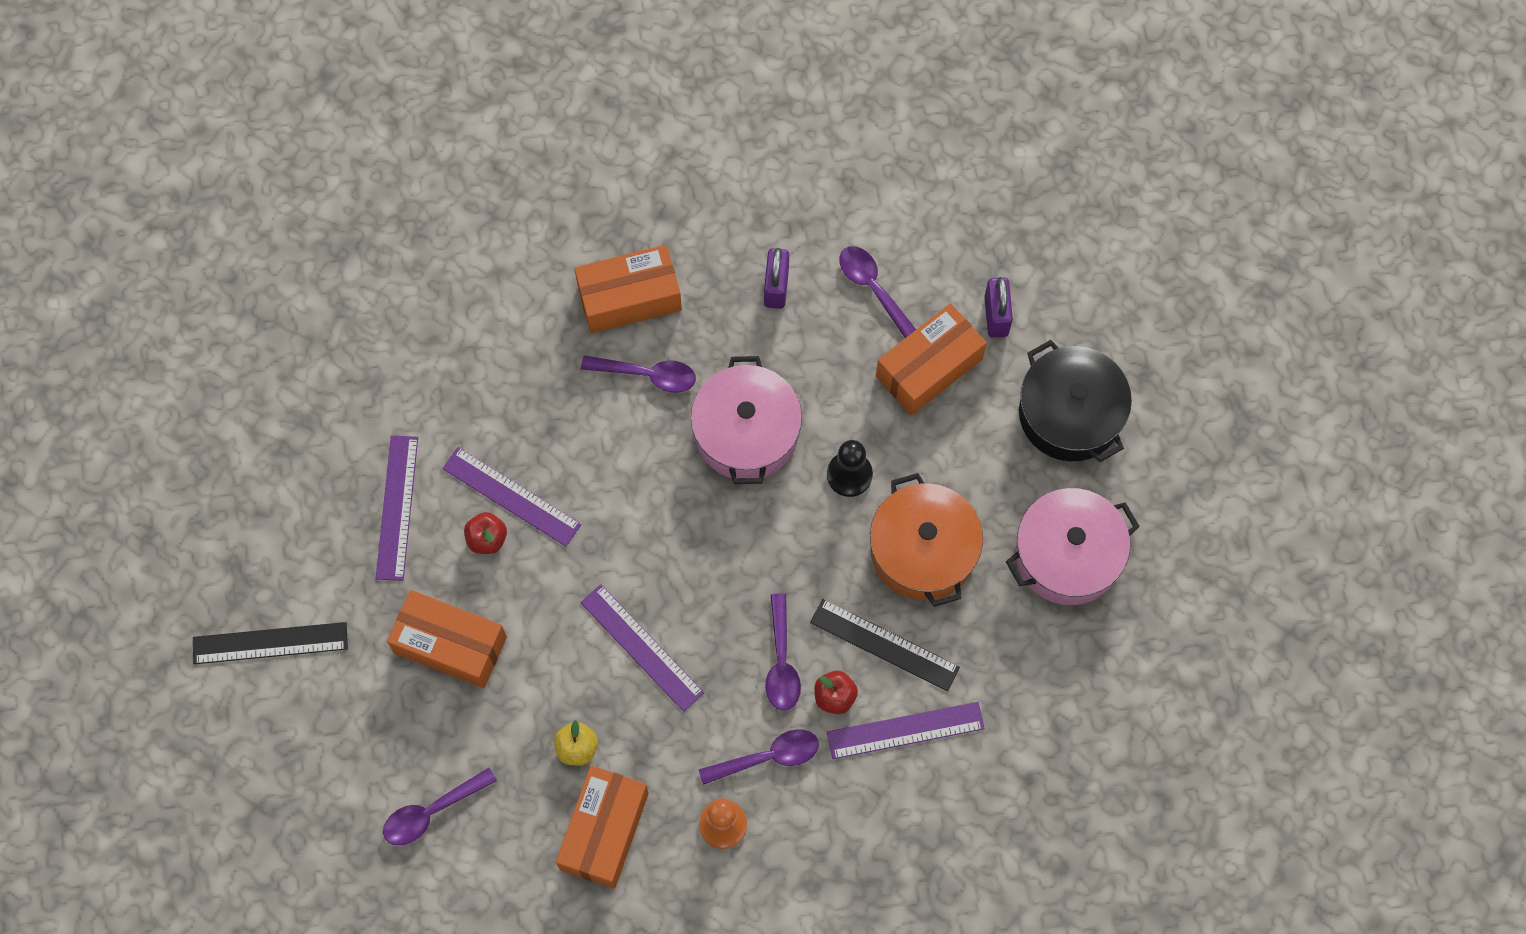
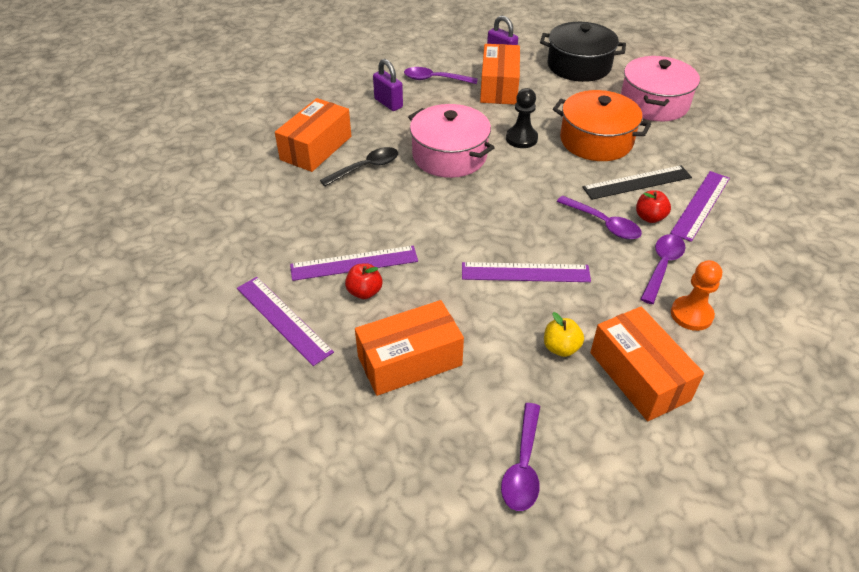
camera: 45 degrees left, 25 degrees down
black ruler [193,622,348,664] -> none
purple spoon [581,355,696,393] -> black spoon [320,147,398,187]

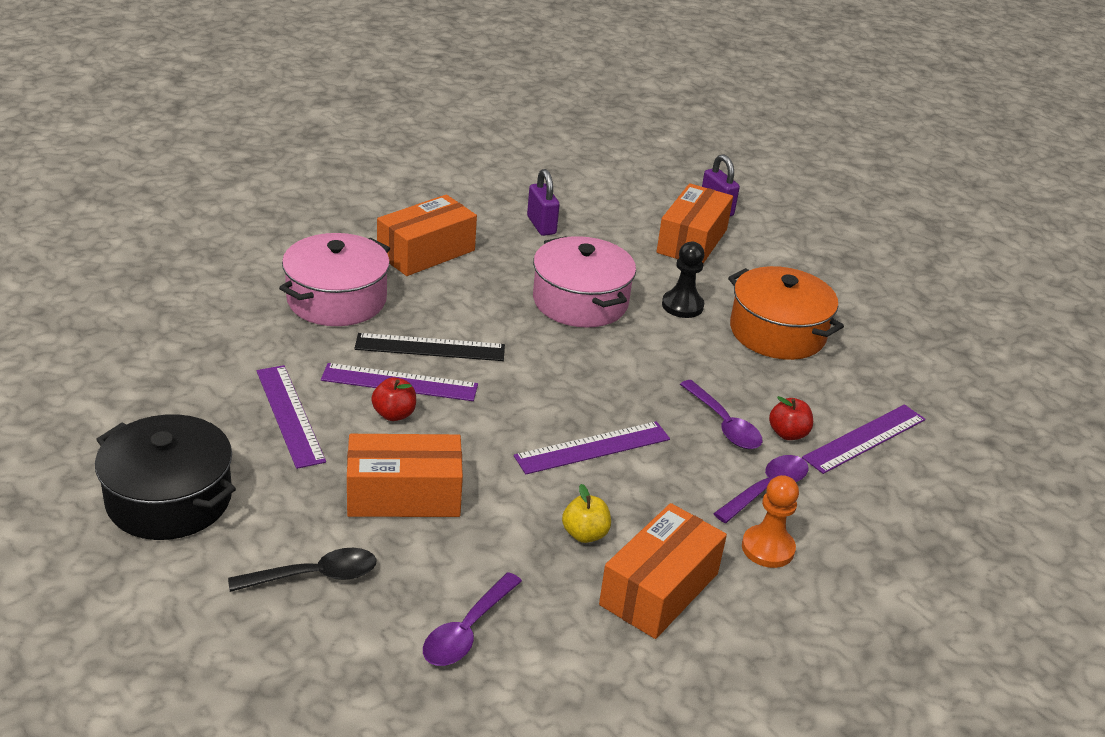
camera: 15 degrees right, 10 degrees down
black spoon [320,147,398,187] -> black spoon moved to [228,548,377,592]
purple spoon [404,67,478,84] -> none
purple ruler [462,262,591,282] -> purple ruler turned 45 degrees counterclockwise [514,421,670,474]
black pot [540,22,626,82] -> black pot moved to [95,414,236,540]
black ruler [582,165,692,200] -> black ruler moved to [354,333,505,361]
orange box [590,307,704,421] -> orange box turned 45 degrees clockwise [599,503,727,639]
pink pot [621,56,700,121] -> pink pot moved to [279,233,390,326]

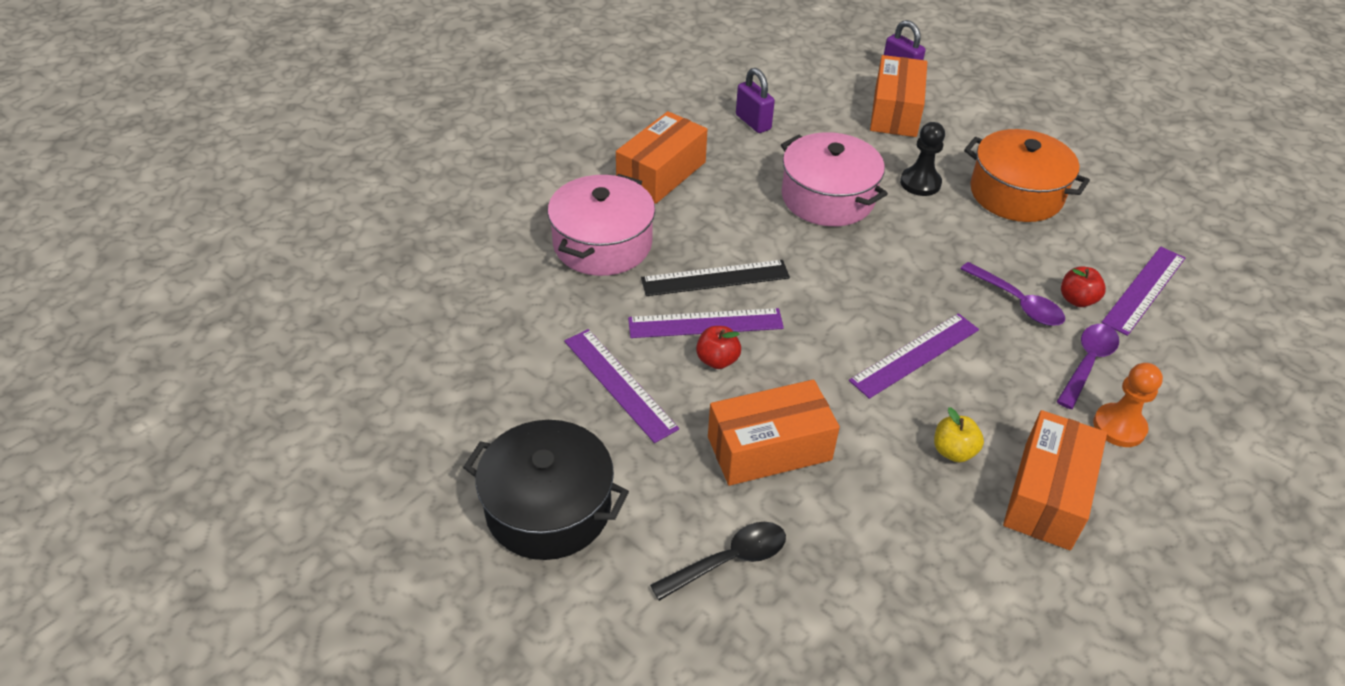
camera: 10 degrees left, 10 degrees up
purple spoon [423,572,522,666] -> none

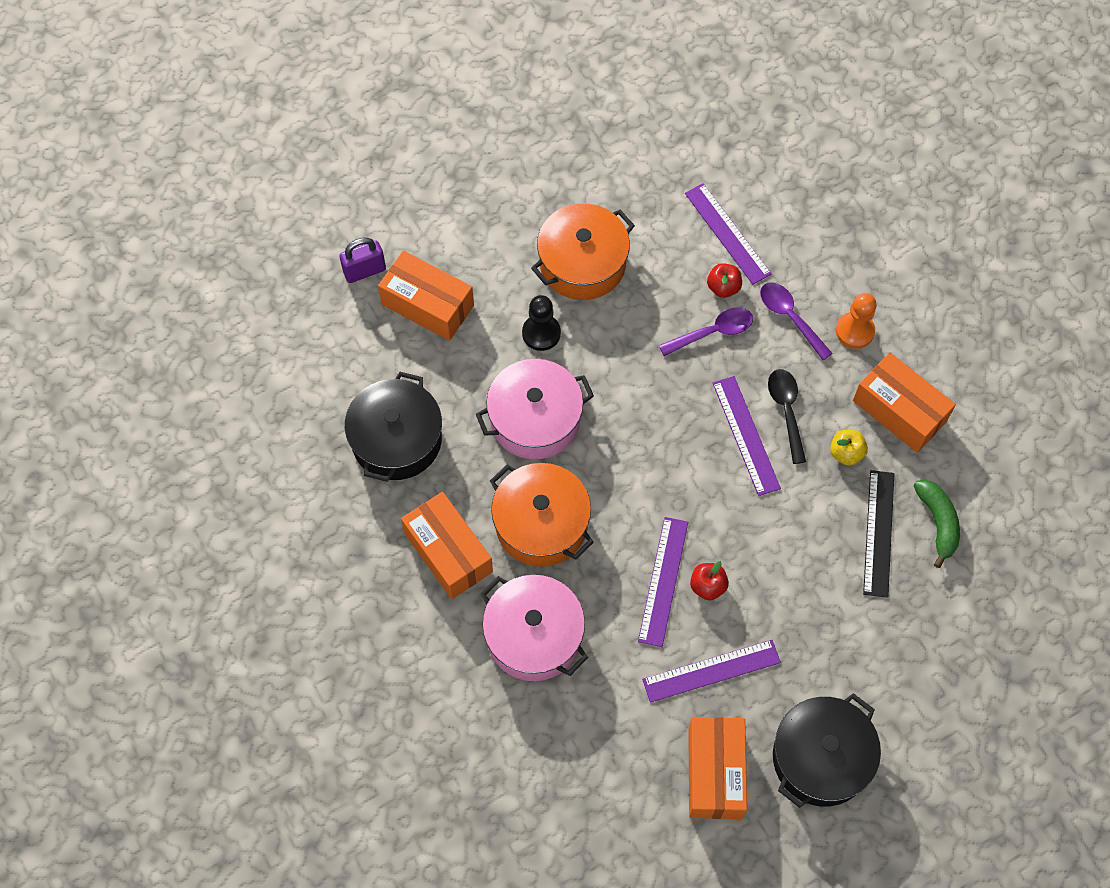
camera: 70 degrees left, 20 degrees up
black ruler [641,260,790,296] -> black ruler moved to [863,470,894,598]
black spoon [650,522,786,601] -> black spoon moved to [768,369,806,464]
orange box [708,380,840,486] -> orange box moved to [688,717,747,819]
purple padlock [736,68,775,133] -> black pot [345,372,442,482]
none -> orange pot [490,463,594,566]
none -> green banana [913,480,960,568]

